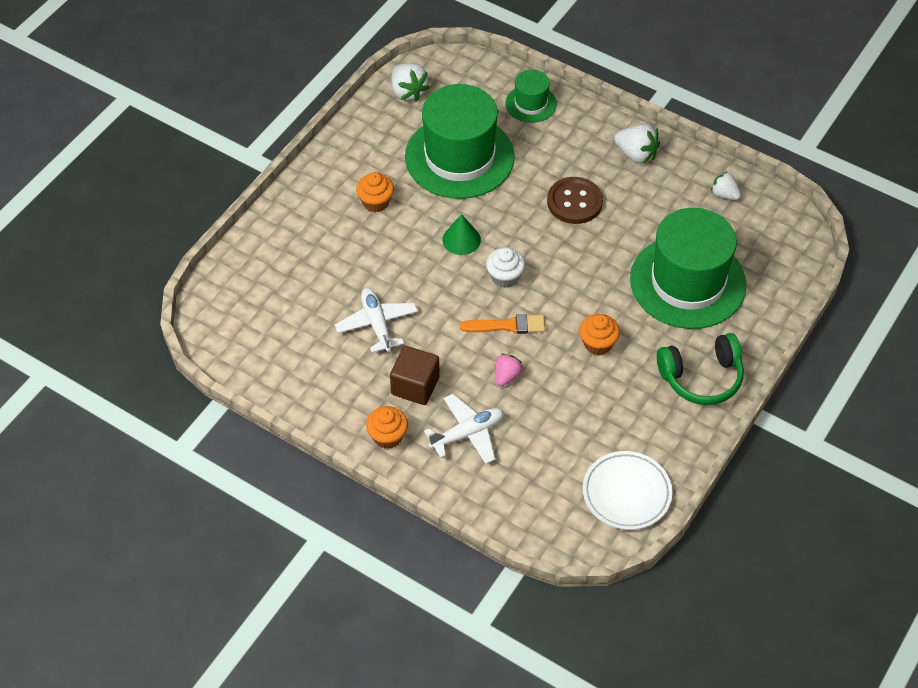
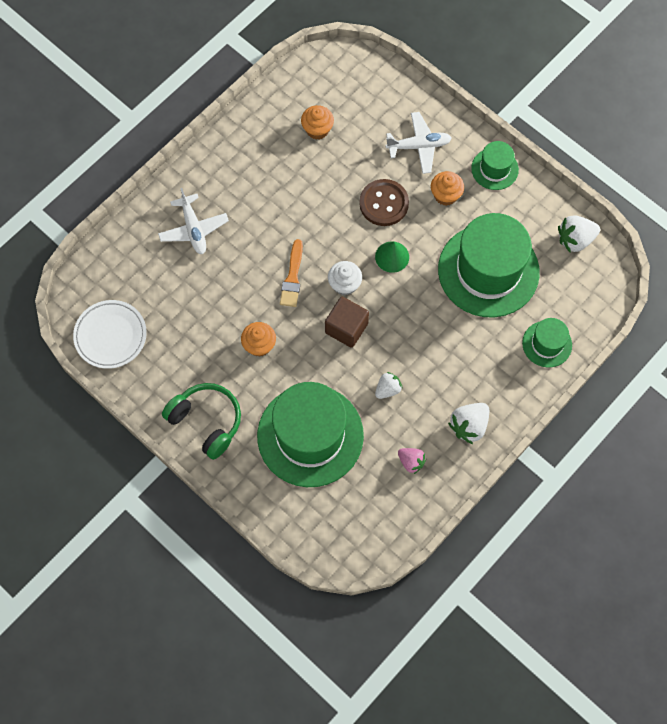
camera: 100 degrees right, 15 degrees up
white plane [335,288,418,353] -> white plane moved to [385,112,452,174]
orange cupcake [366,406,408,449] -> orange cupcake moved to [301,105,334,140]
brown cube [390,346,440,405] -> brown cube moved to [325,297,369,348]
pink strawberry [495,353,523,386] -> pink strawberry moved to [398,448,426,474]
brown button [547,177,603,224] -> brown button moved to [359,179,409,226]
green headphones [657,333,744,405] -> green headphones turned 135 degrees clockwise [162,383,241,460]
white strawberry [711,171,741,200] -> white strawberry moved to [375,372,403,399]
none -> green hat [471,141,519,190]

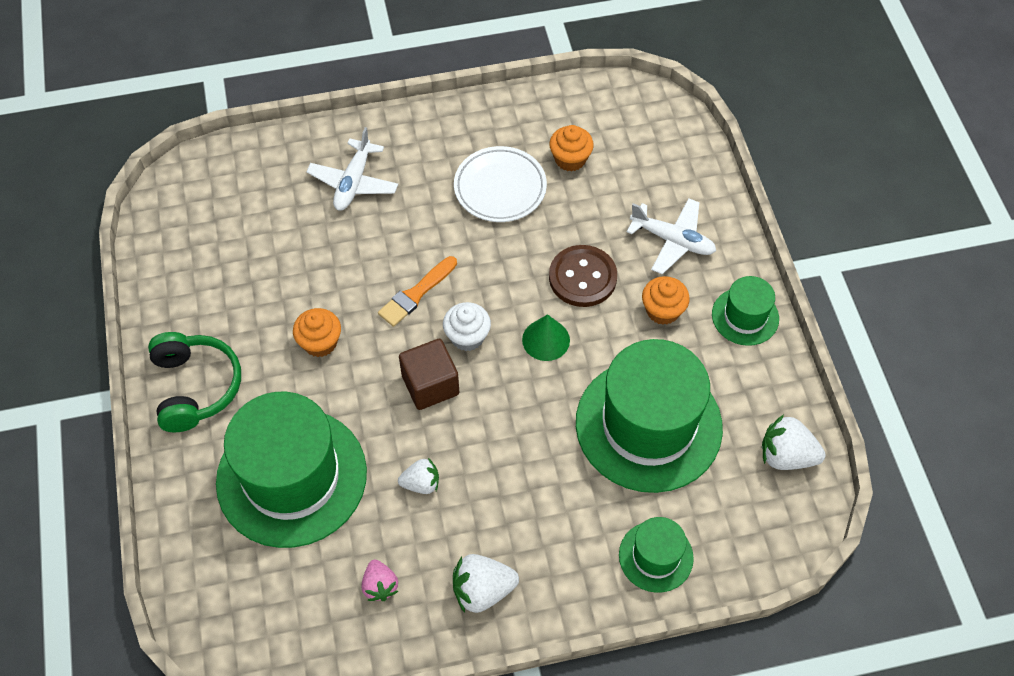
camera: 35 degrees right, 10 degrees down
white plate [73,300,147,369] -> white plate moved to [454,146,547,222]

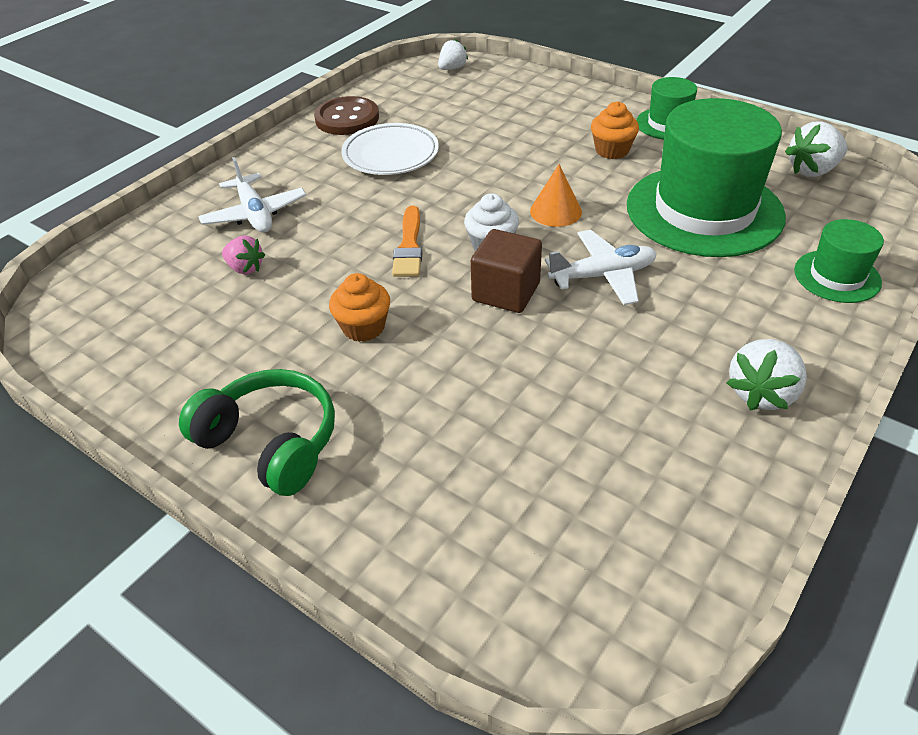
camera: 40 degrees left, 15 degrees down
green hat [216,392,367,548] -> none
pink strawberry [362,560,398,601] -> pink strawberry moved to [222,236,265,274]
white strawberry [398,458,439,494] -> white strawberry moved to [438,39,468,70]
green cone [522,314,570,361] -> orange cone [530,164,582,227]
orange cupcake [549,125,594,172] -> none
brown button [549,245,617,307] -> brown button moved to [314,96,379,135]
white plane [627,198,716,274] -> white plane moved to [545,230,657,305]

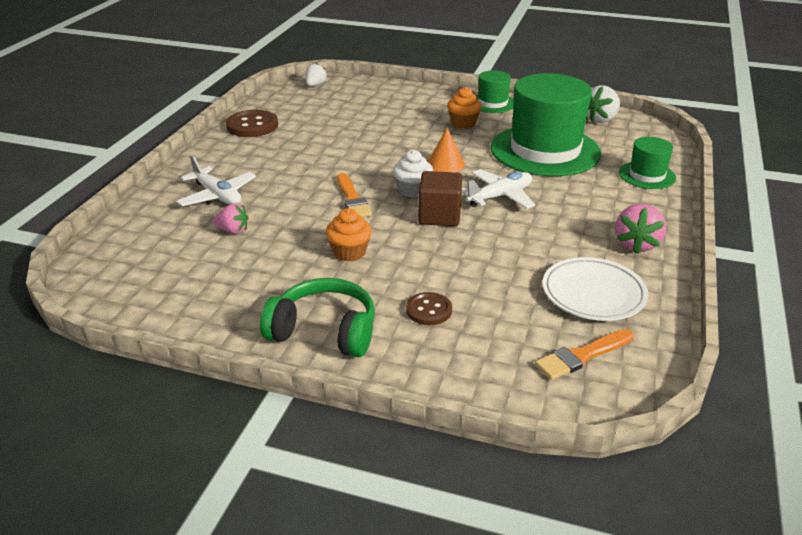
camera: 20 degrees left, 10 degrees down
white plate [341,123,439,175] -> white plate moved to [542,257,648,321]
white strawberry [727,339,807,410] -> pink strawberry [615,204,666,254]
none -> brown button [406,292,452,325]
none -> orange brush [535,329,634,380]

